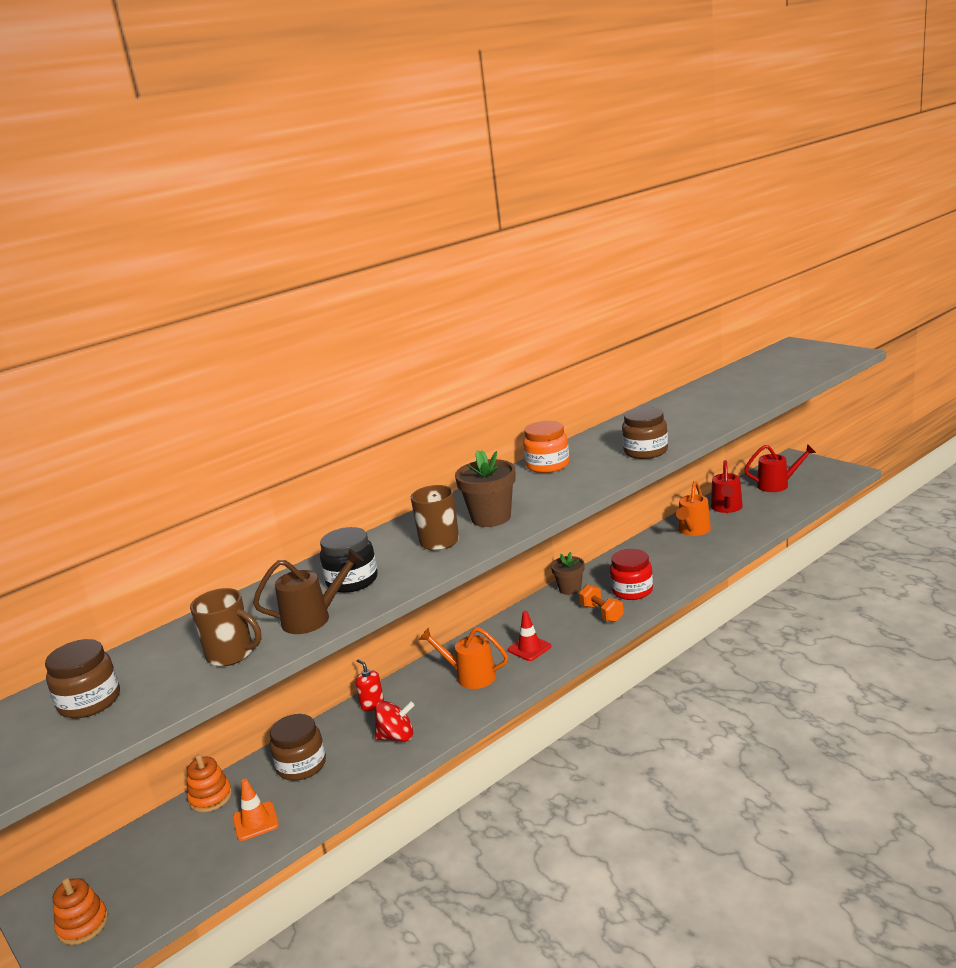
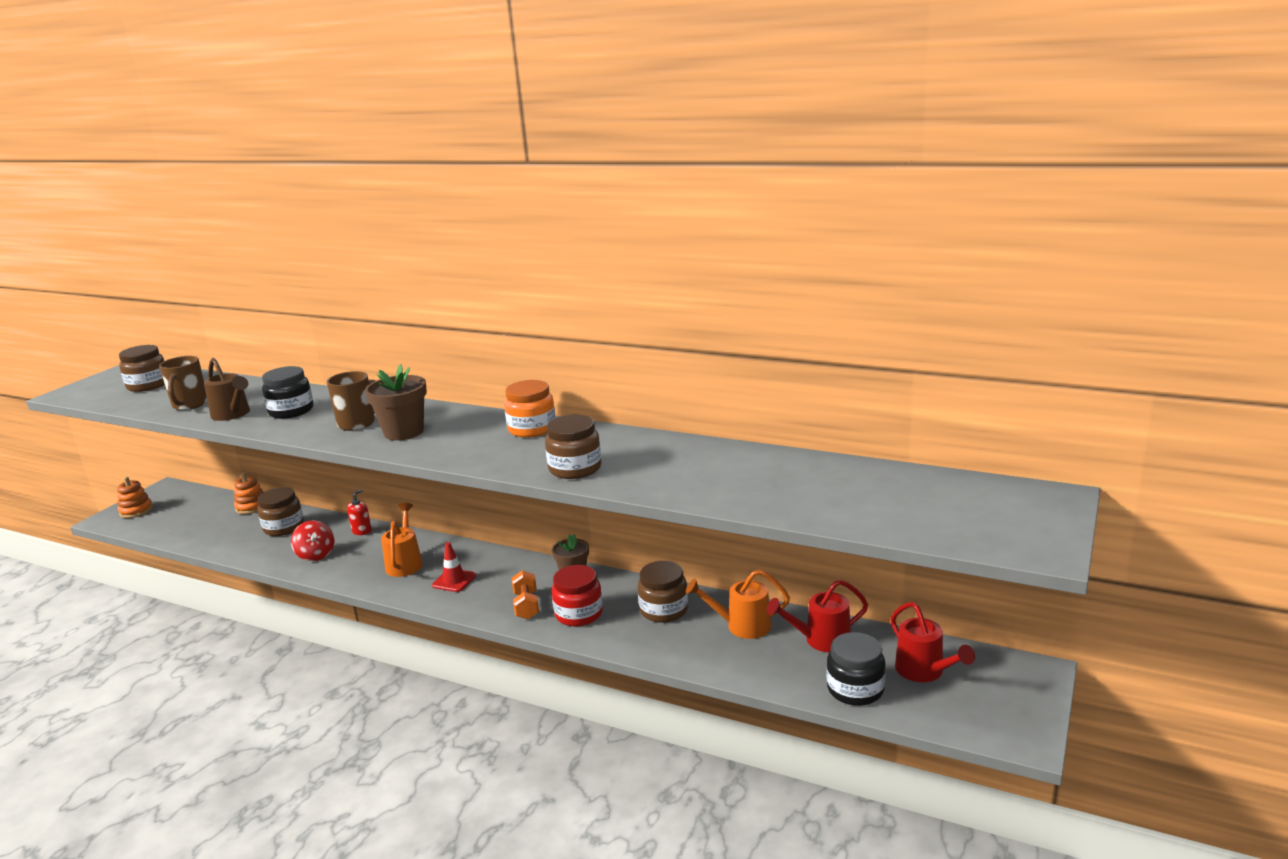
camera: 65 degrees right, 0 degrees up
orange traffic cone [233,779,279,841] -> none
orange dumbbell [579,584,624,622] -> orange dumbbell turned 45 degrees counterclockwise [512,570,539,619]
none -> brown jar [638,561,688,623]
none -> black jar [827,632,886,706]

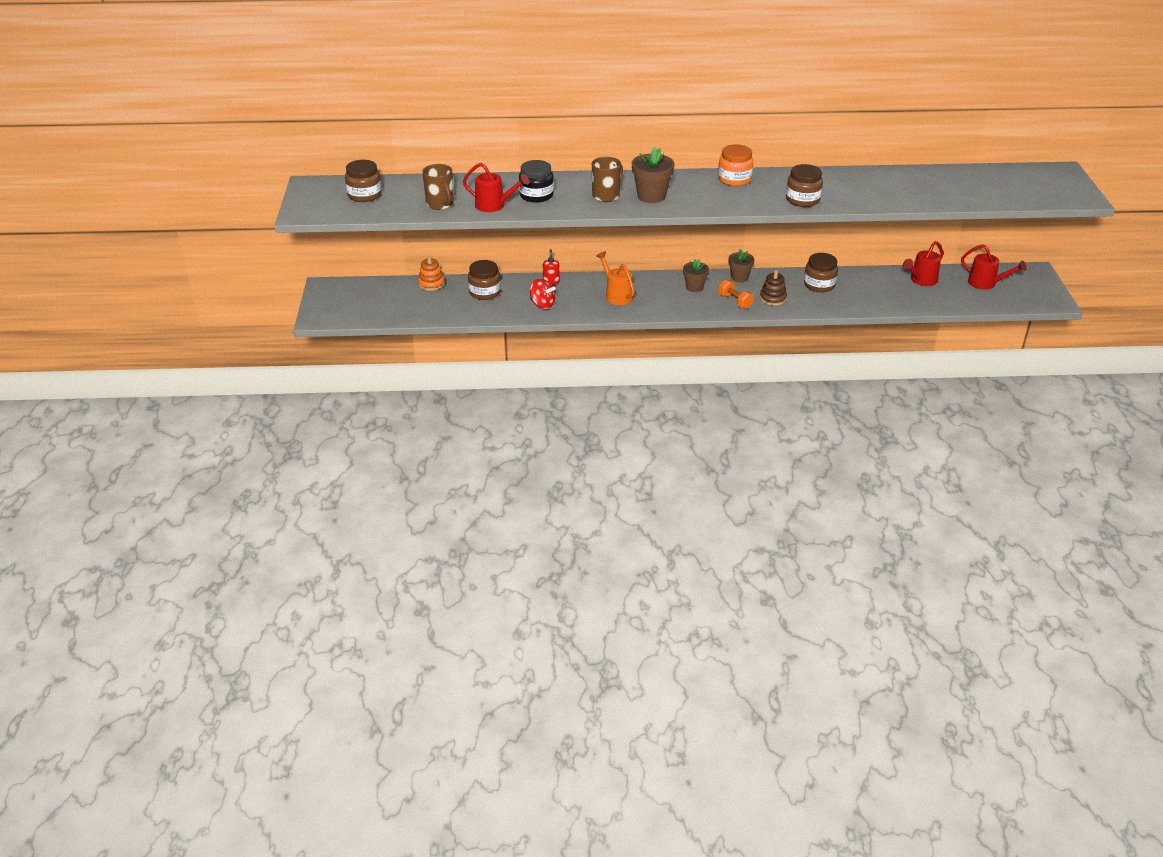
camera: 30 degrees left, 15 degrees up
orange stacking toy [117,477,153,518] -> none
brown watering can [204,358,250,421] -> red watering can [463,163,529,212]
red traffic cone [432,542,476,592] -> none
red jar [552,565,603,626] -> brown stacking toy [760,270,787,306]
orange watering can [686,569,790,639] -> none
black jar [827,632,886,706] -> none
none -> brown flower pot [683,259,709,292]

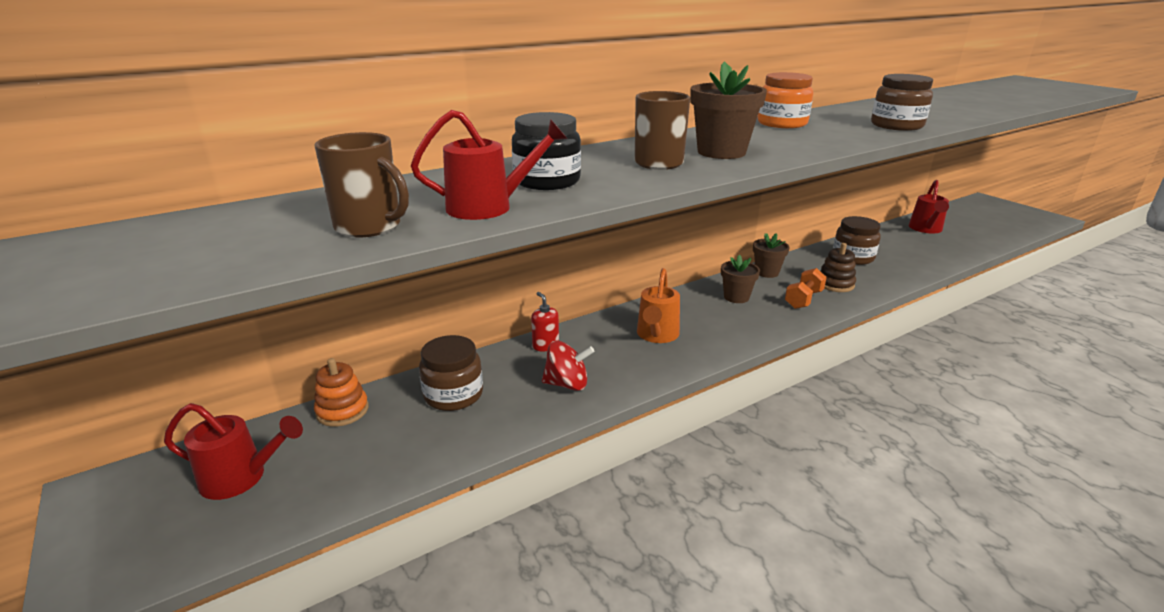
camera: 30 degrees left, 10 degrees down
brown jar [345,160,382,202] -> none
orange watering can [596,251,635,305] -> orange watering can turned 105 degrees counterclockwise [637,268,680,343]
orange dumbbell [718,279,754,309] -> orange dumbbell turned 75 degrees counterclockwise [785,268,827,309]
red watering can [961,244,1027,290] -> red watering can moved to [164,403,303,500]

